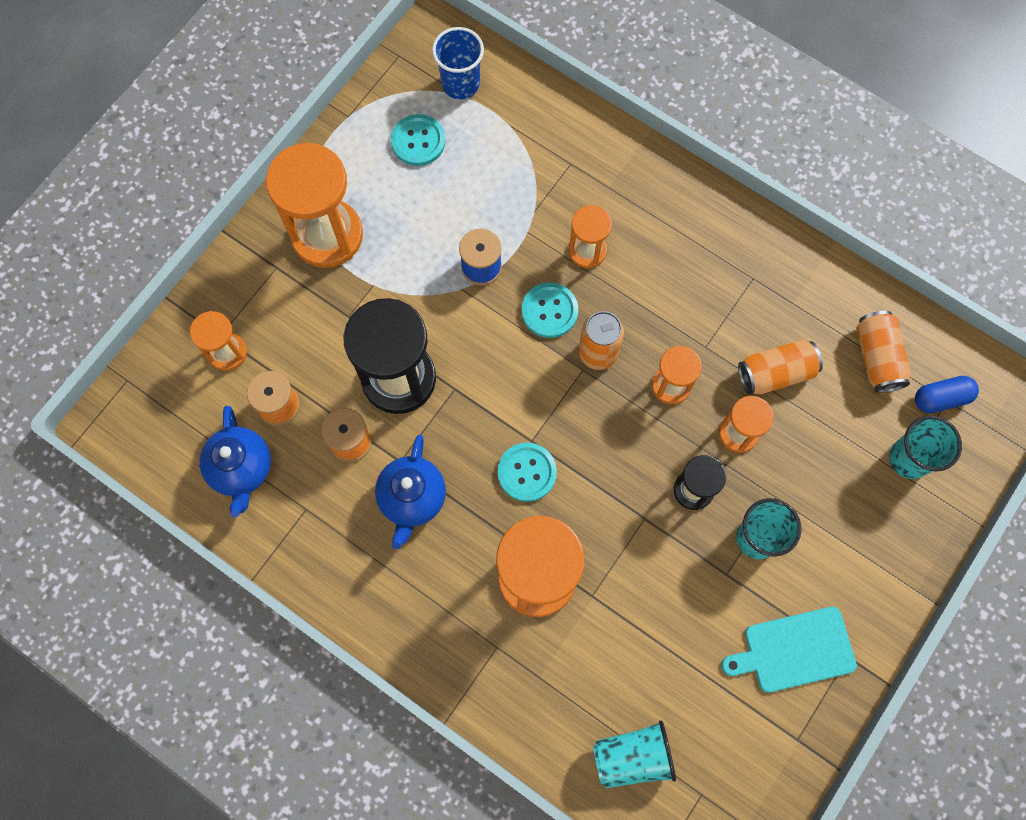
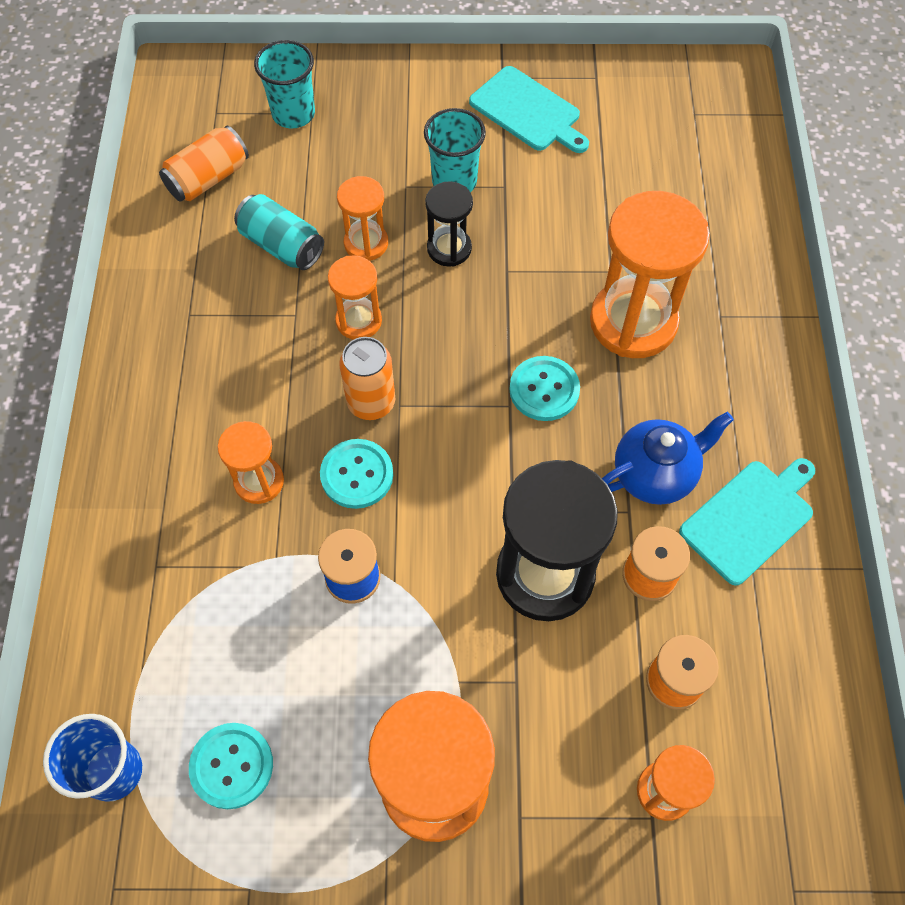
camera: 125 degrees left, 10 degrees down
blue teapot [199,406,271,518] -> none
turquoise cup [593,720,676,788] -> none
orange can [738,339,823,395] -> turquoise can [234,194,324,270]
blue capsule [915,376,979,413] -> none
none -> turquoise cutting board [679,458,815,586]

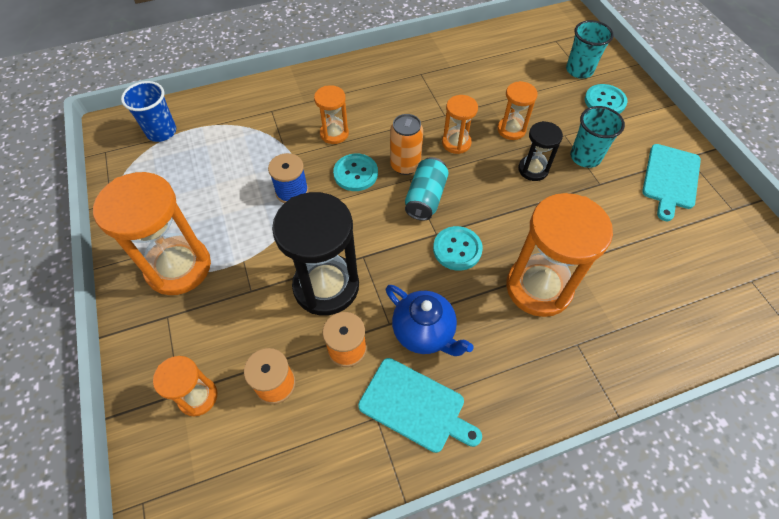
camera: 70 degrees right, 5 degrees down
orange can [159,126,249,202] -> none
turquoise button [189,723,273,809] -> turquoise button moved to [585,84,627,114]
turquoise can [234,194,324,270] -> turquoise can moved to [405,157,449,221]

